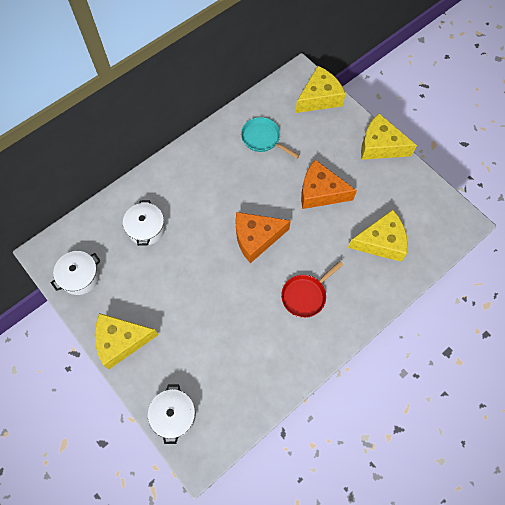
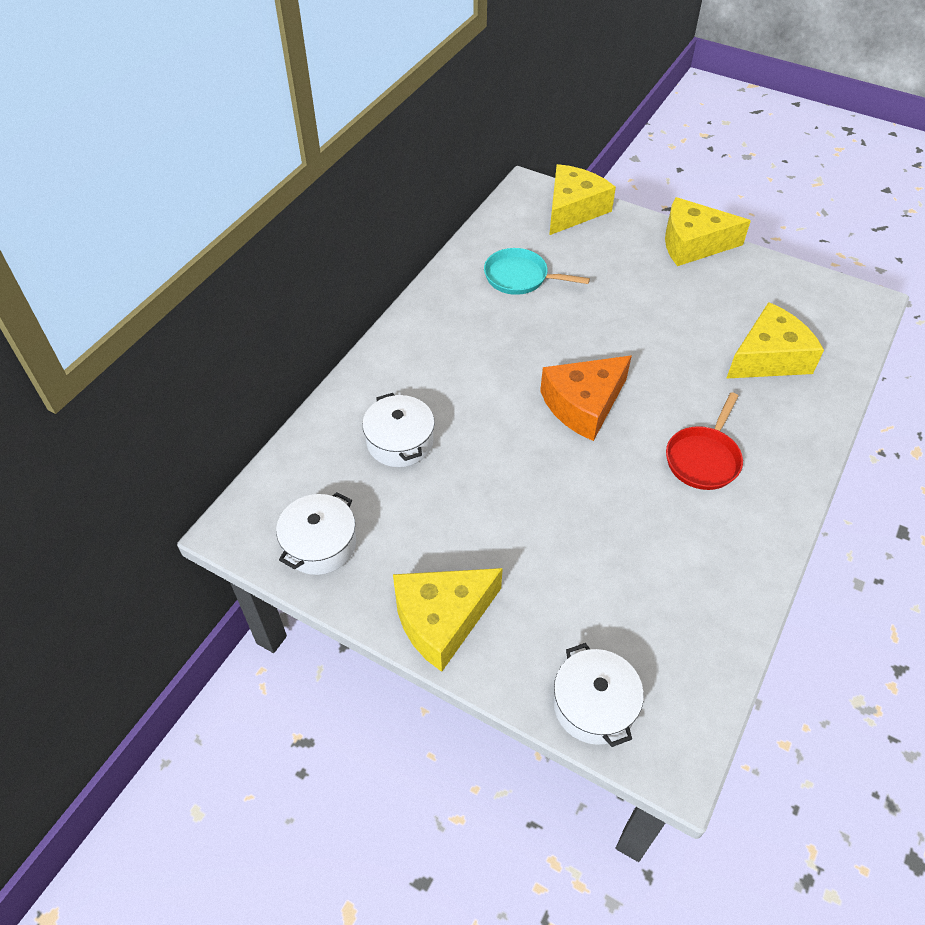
camera: 20 degrees left, 15 degrees down
orange cheese [301,160,357,209] -> none

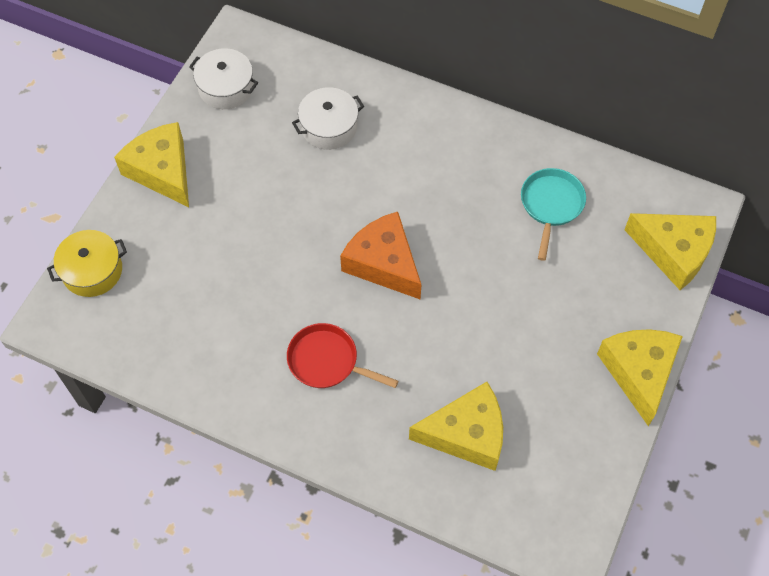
camera: 85 degrees right, 10 degrees up
white pot [553,643,644,747] -> yellow pot [47,230,127,297]
yellow cheese [726,302,824,379] -> yellow cheese turned 60 degrees counterclockwise [409,382,503,471]

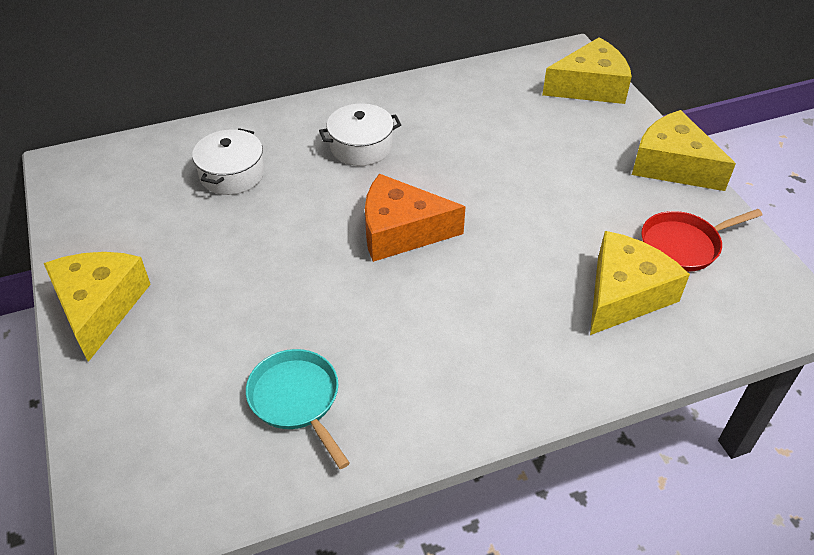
camera: 45 degrees left, 15 degrees down
yellow pot [47,230,127,297] -> none
yellow cheese [114,122,189,207] -> yellow cheese turned 75 degrees clockwise [44,252,151,362]
white pot [189,48,258,109] -> white pot moved to [319,103,401,166]
red pan [287,323,398,388] -> red pan moved to [641,209,763,272]
turquoise pan [521,168,586,261] -> turquoise pan moved to [246,349,350,469]

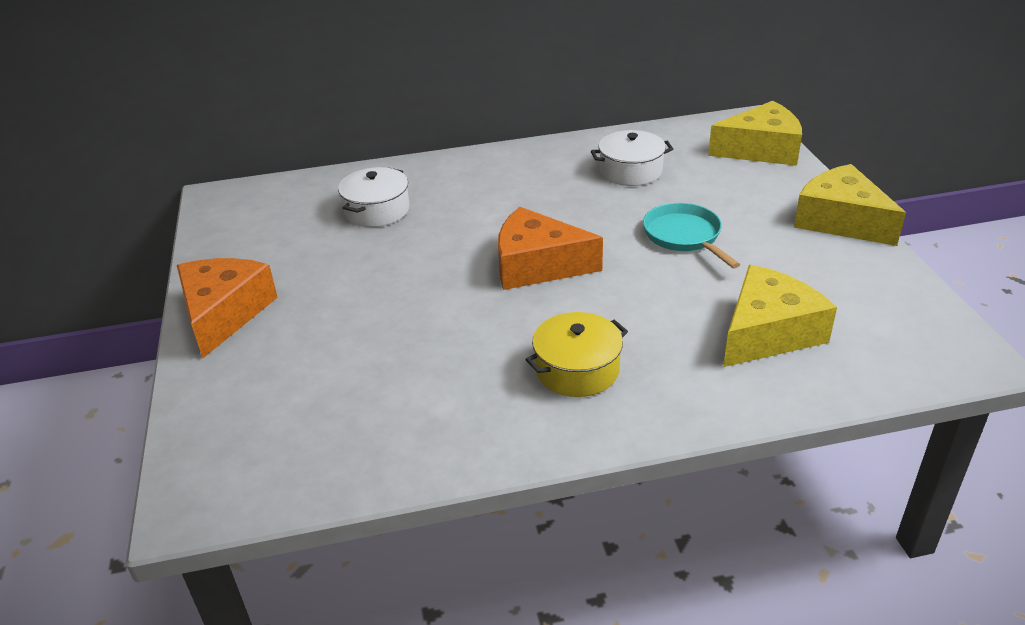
camera: 10 degrees right, 10 degrees down
yellow cheese [44,252,151,362] -> orange cheese [177,258,278,358]
turquoise pan [246,349,350,469] -> turquoise pan moved to [643,203,740,268]
white pot [319,103,401,166] -> white pot moved to [591,130,673,186]
red pan [641,209,763,272] -> none
none -> yellow pot [525,312,628,397]

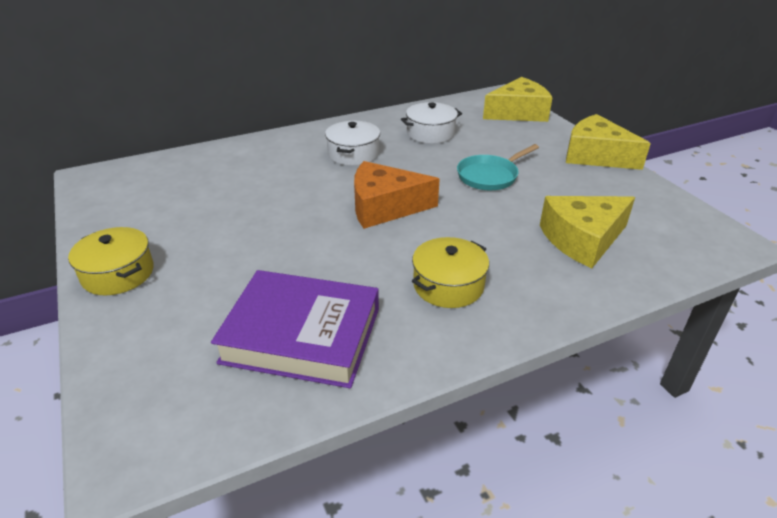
camera: 15 degrees left, 0 degrees up
orange cheese [177,258,278,358] -> yellow pot [68,227,154,295]
white pot [338,167,410,227] -> white pot moved to [325,121,380,166]
turquoise pan [643,203,740,268] -> turquoise pan turned 90 degrees counterclockwise [457,144,539,190]
yellow cheese [723,265,837,367] -> yellow cheese turned 150 degrees counterclockwise [540,196,635,268]
none -> purple book [211,270,379,388]

